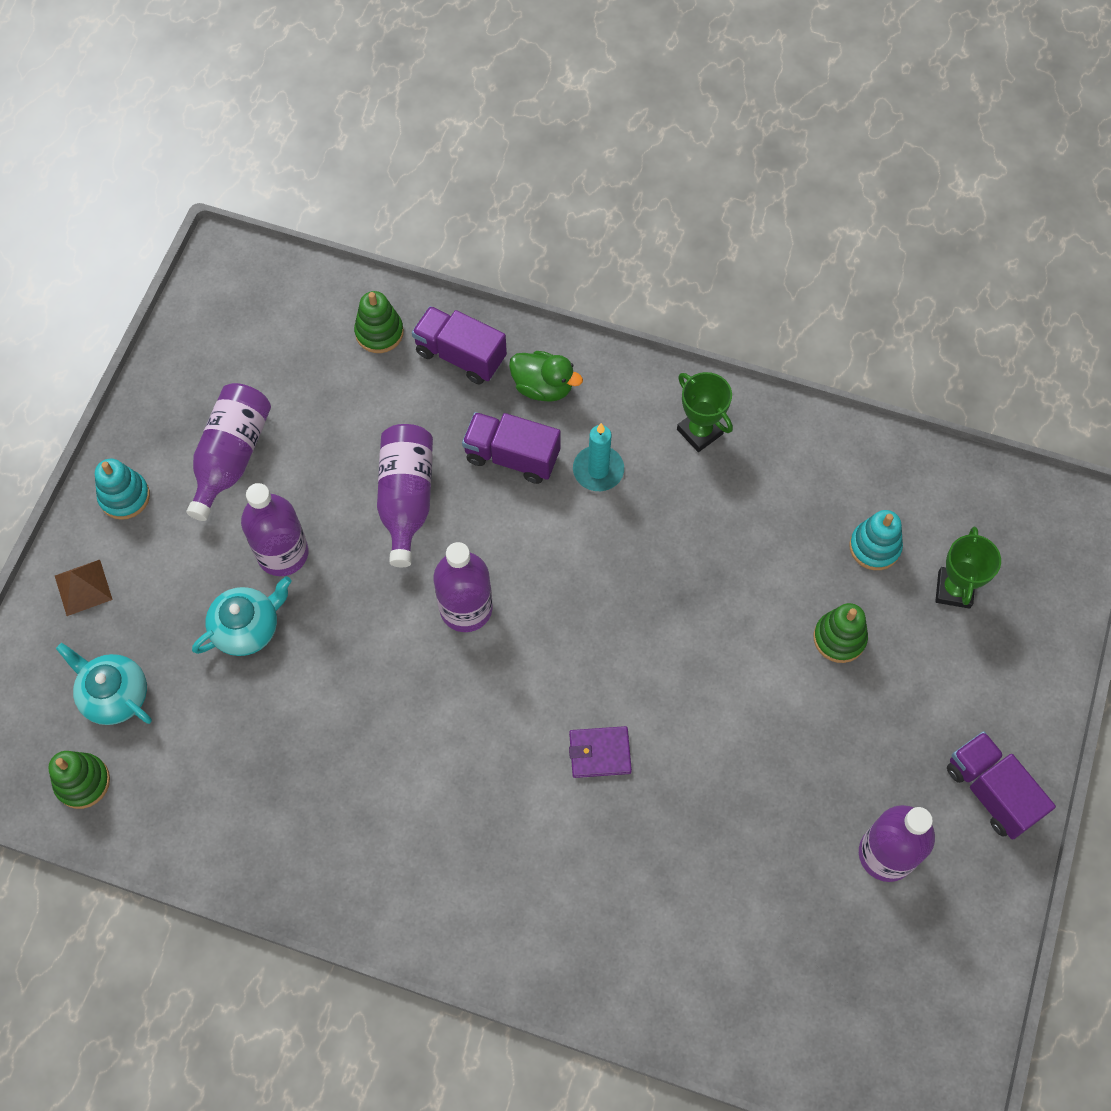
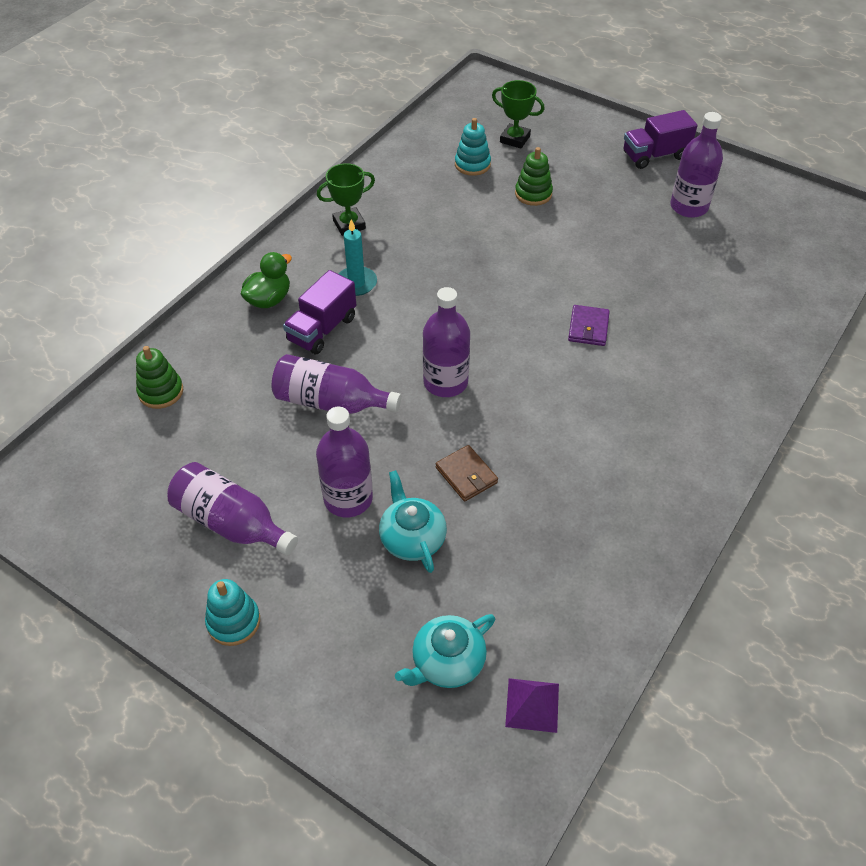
camera: 75 degrees left, 15 degrees down
green stacking toy [48,751,110,809] -> purple pyramid [505,678,559,733]
brown pyramid [55,560,113,616] -> none
purple truck [412,306,507,385] -> none
none -> brown wallet [436,445,498,502]

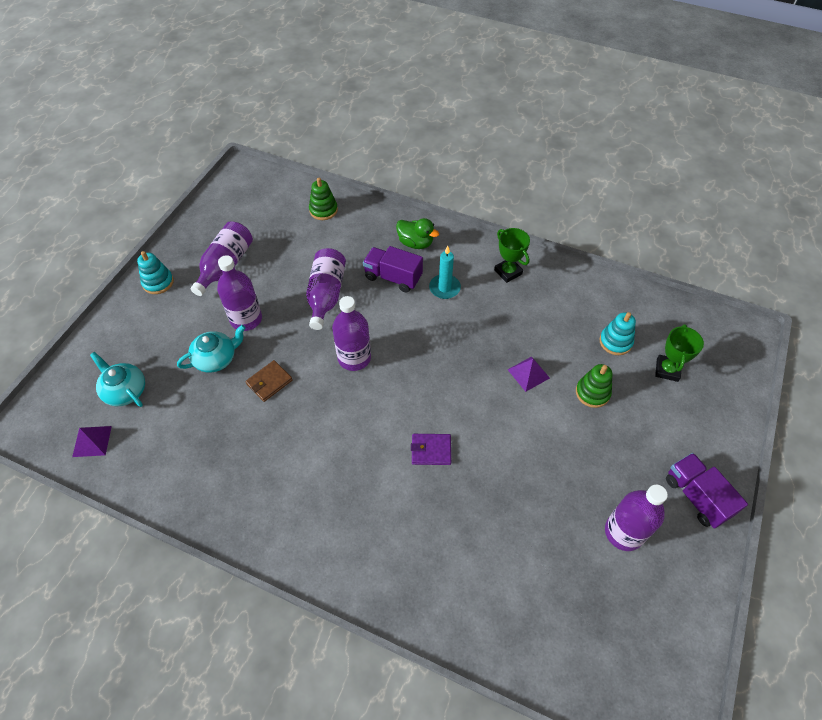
camera: 80 degrees right, 5 degrees up
none -> purple pyramid [507,356,550,392]

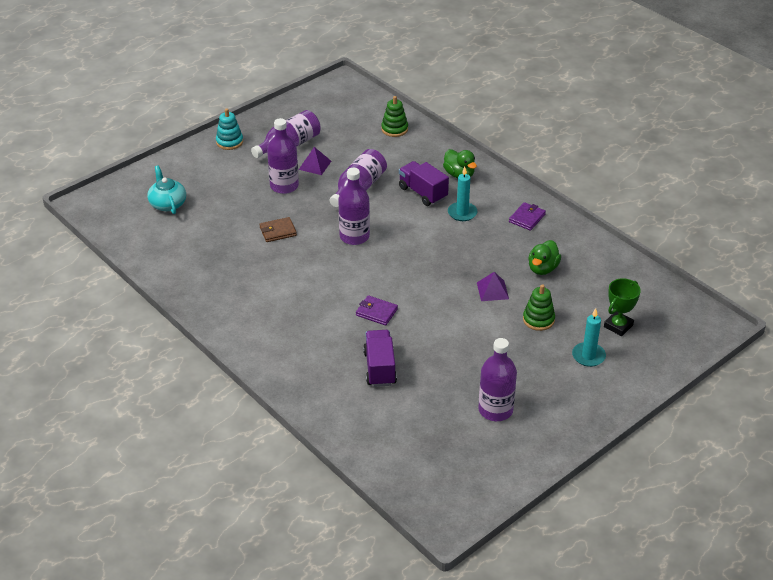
camera: 25 degrees right, 15 degrees down
purple pyramid [72,426,112,457] -> purple pyramid moved to [299,147,331,175]
turquoise teapot [177,325,245,373] -> none
green trophy [494,228,530,283] -> purple wallet [509,202,546,231]
turquoise stacking toy [600,312,636,355] -> none
purple truck [666,453,748,529] -> purple truck moved to [363,330,397,387]
none -> green duck [528,240,561,275]
none -> turquoise candle [572,308,606,367]

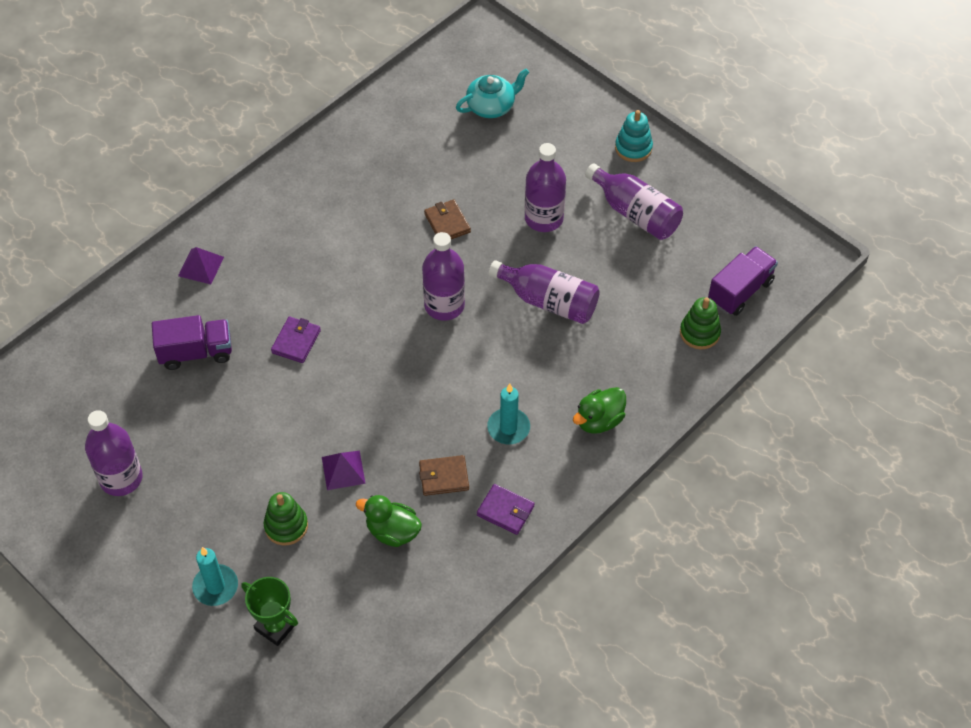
camera: 85 degrees right, 15 degrees up
purple pyramid [299,147,331,175] -> purple pyramid moved to [178,247,224,284]
purple truck [399,161,449,206] -> purple truck moved to [708,246,778,316]
none -> brown wallet [419,455,469,496]

